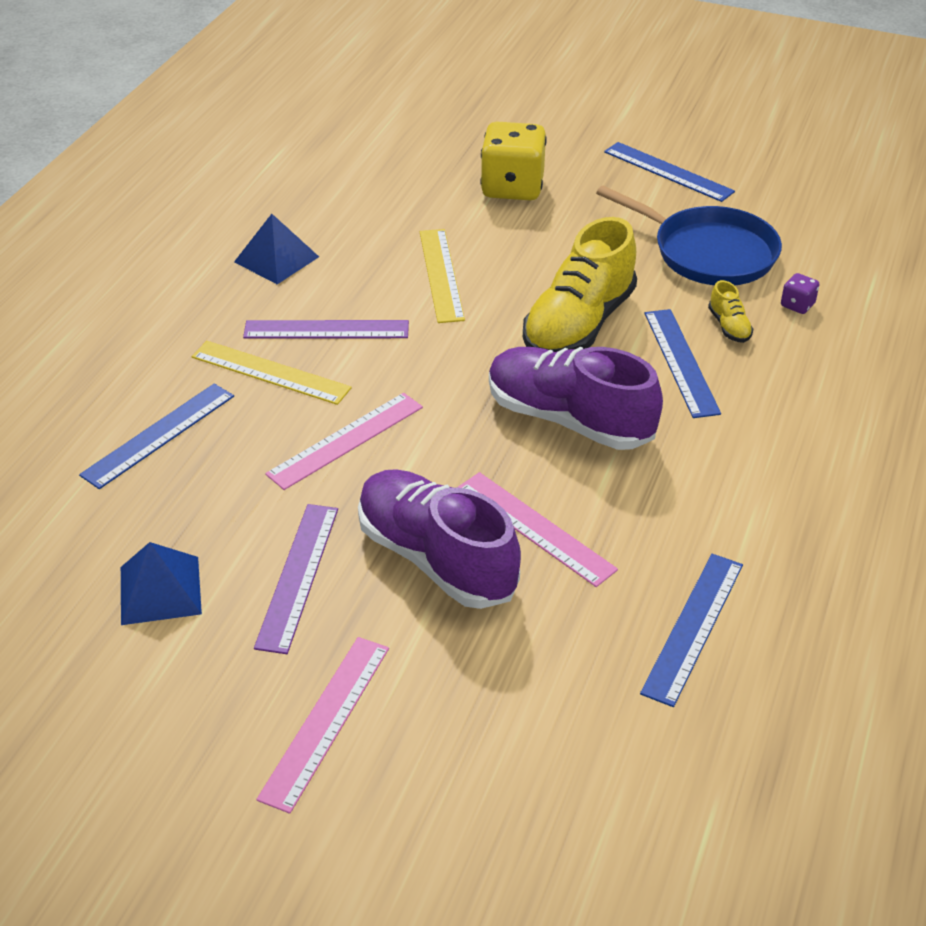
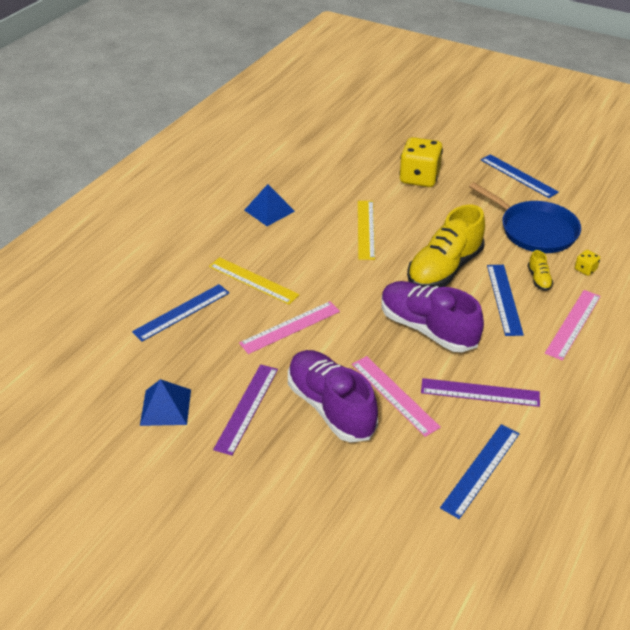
camera: 10 degrees right, 0 degrees up
purple ruler [243,320,409,339] -> purple ruler moved to [421,378,540,407]
pink ruler [256,637,389,814] -> pink ruler moved to [545,290,601,361]
purple dice [781,273,819,314] -> yellow dice [575,250,600,276]

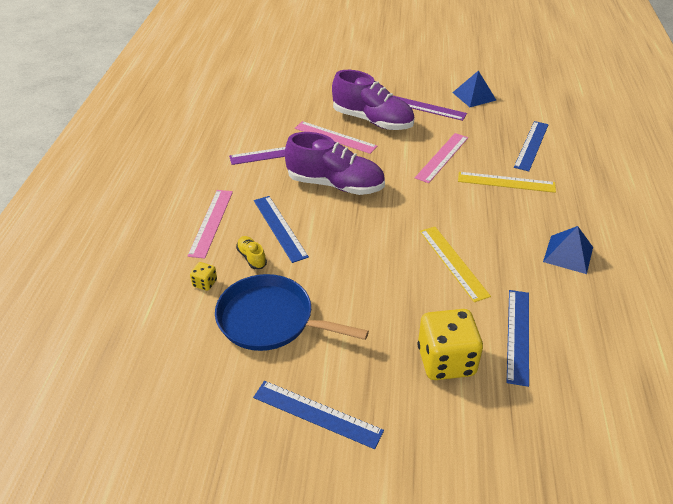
camera: 155 degrees right, 0 degrees up
purple ruler [213,364,278,456] -> purple ruler turned 60 degrees counterclockwise [392,95,467,121]
yellow shoe [407,205,485,287] -> none
blue ruler [440,424,520,519] -> blue ruler moved to [507,290,529,387]

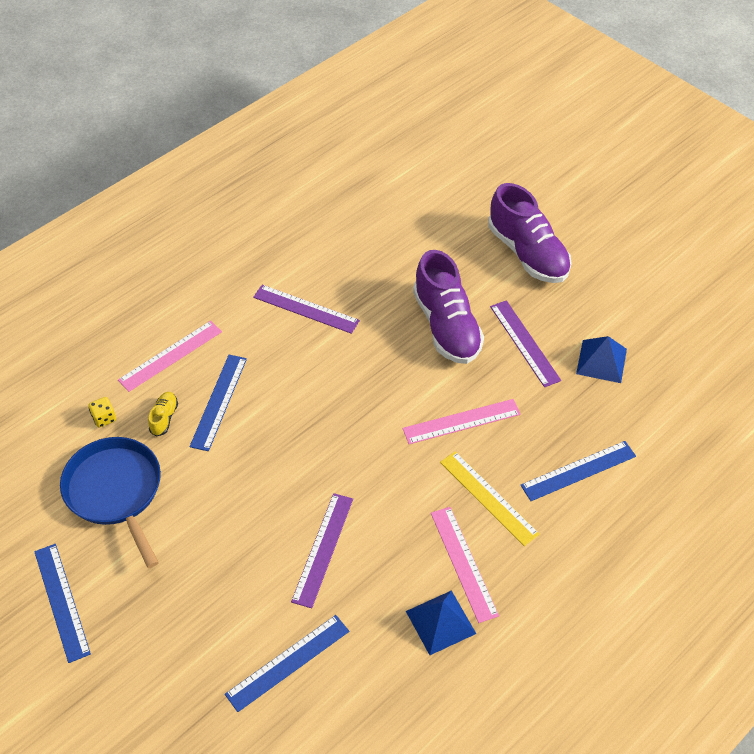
camera: 40 degrees right, 10 degrees up
purple shoe [285,132,385,195] -> purple shoe moved to [488,183,572,283]
pink ruler [295,121,377,154] -> pink ruler moved to [431,507,499,623]
yellow dice [418,309,483,380] -> none
yellow ruler [420,227,491,302] -> purple ruler [291,493,353,608]

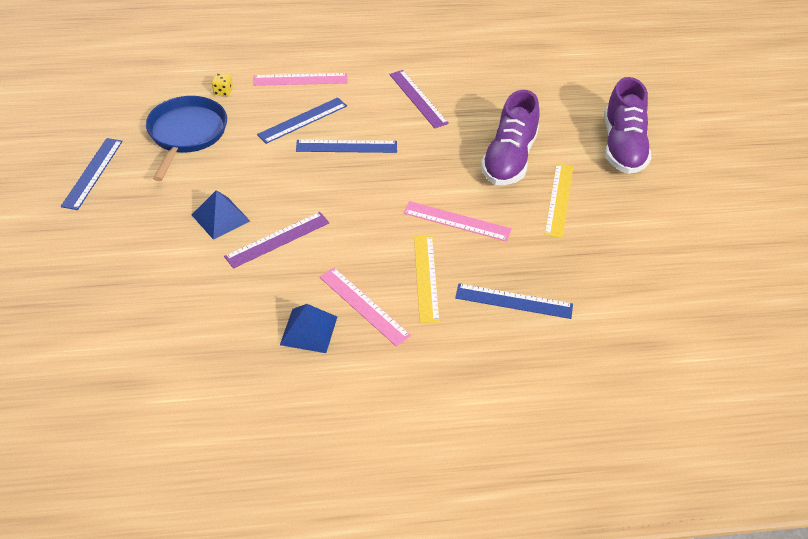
camera: 35 degrees right, 5 degrees down
yellow shoe [148,392,178,437] -> none
blue ruler [225,615,349,712] -> blue ruler moved to [296,140,397,153]
pink ruler [431,507,499,623] -> pink ruler turned 60 degrees counterclockwise [320,268,411,346]
purple ruler [490,300,561,387] -> yellow ruler [544,164,573,238]
blue pyramid [576,336,627,383] -> blue pyramid moved to [192,190,250,240]

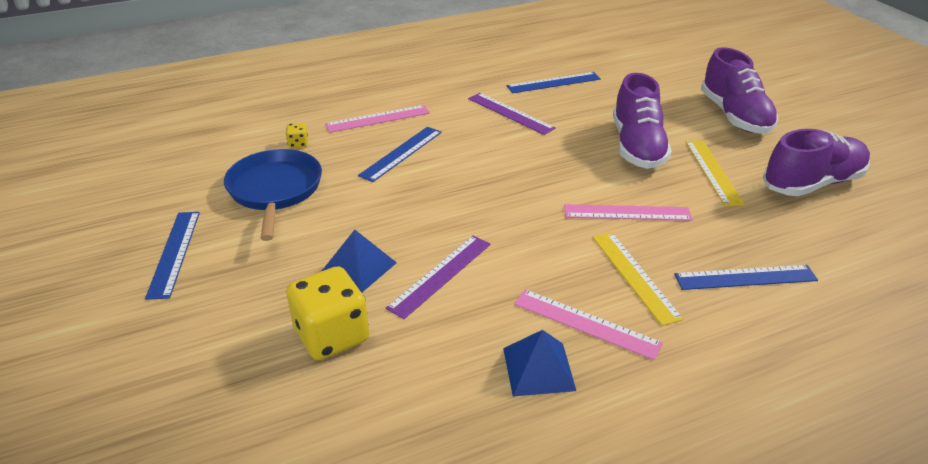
camera: 15 degrees left, 10 degrees down
blue ruler [296,140,397,153] -> blue ruler moved to [507,72,601,93]
none -> yellow dice [286,266,369,360]
none -> purple shoe [763,129,870,196]

